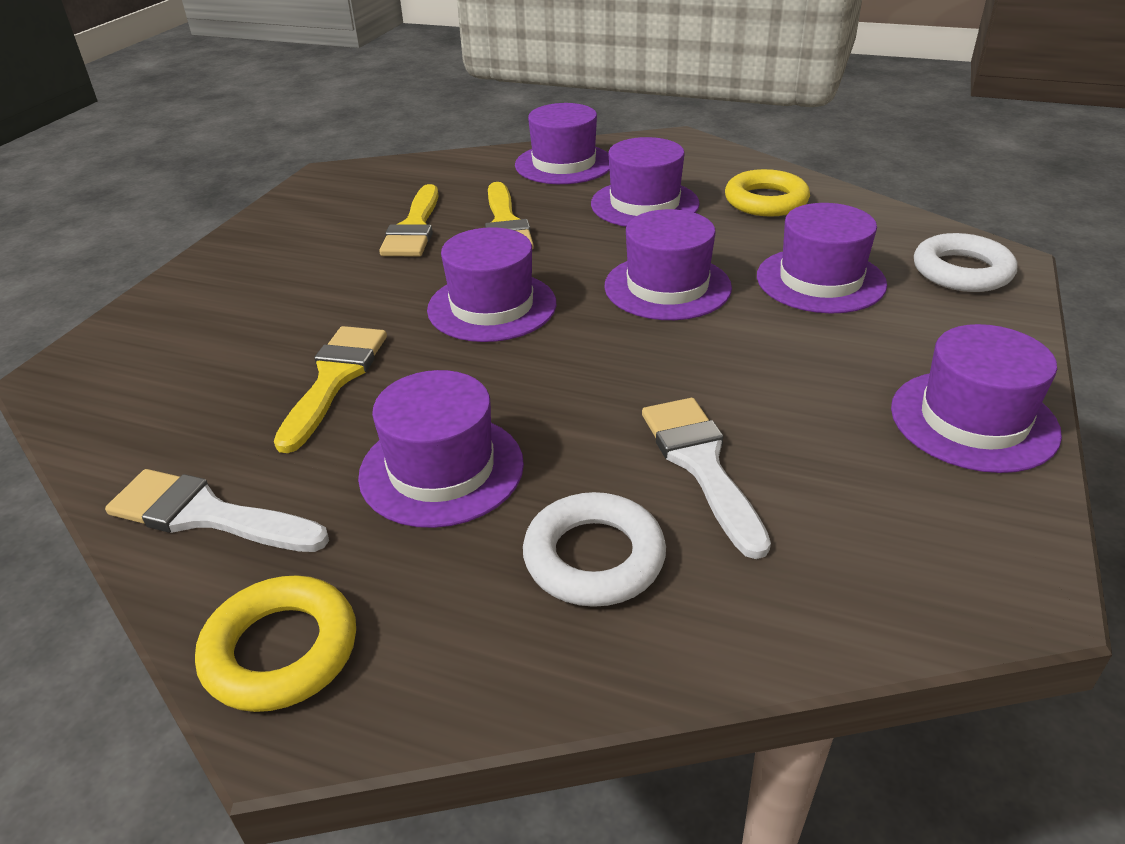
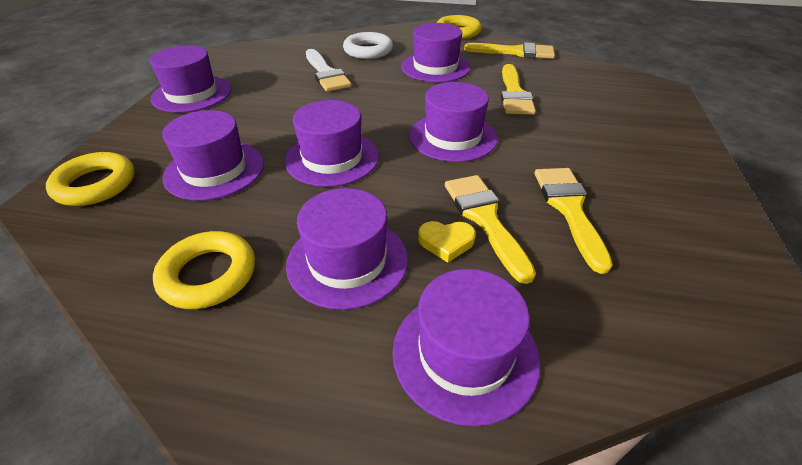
camera: 170 degrees right, 5 degrees up
white brush [105,469,329,552] -> yellow brush [464,42,555,59]
white ring [914,233,1017,292] -> yellow ring [46,152,135,206]
none -> yellow heart [418,221,476,263]

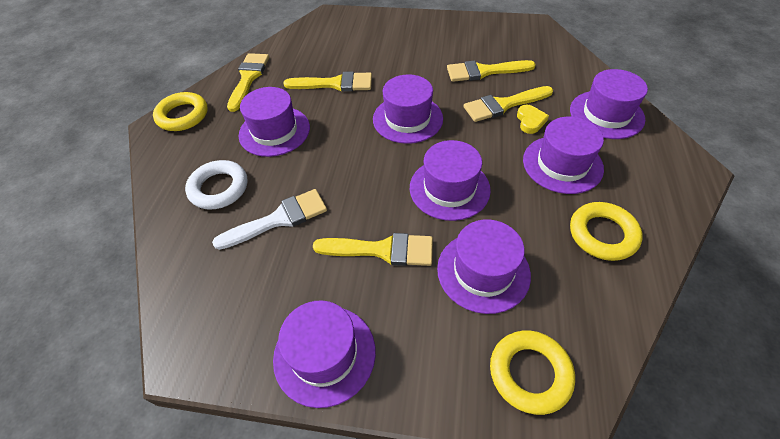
camera: 90 degrees left, 10 degrees up
none -> yellow brush [313,233,433,266]

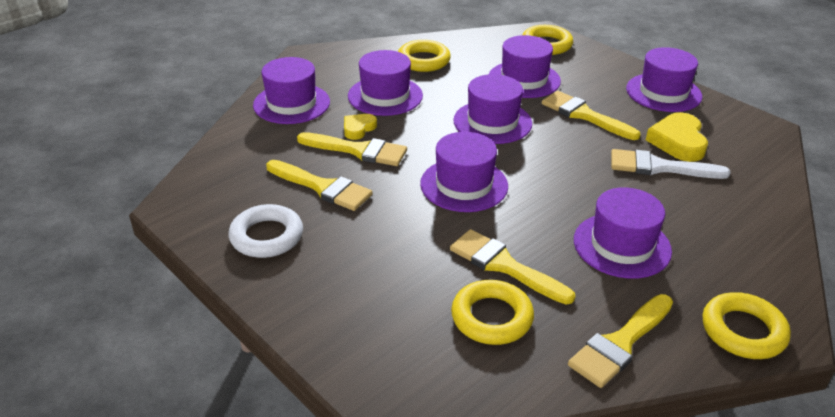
camera: 145 degrees left, 15 degrees down
white ring [185,160,247,210] -> white ring moved to [229,204,303,258]
none -> yellow ring [451,280,534,345]
none -> yellow heart [646,112,708,162]

